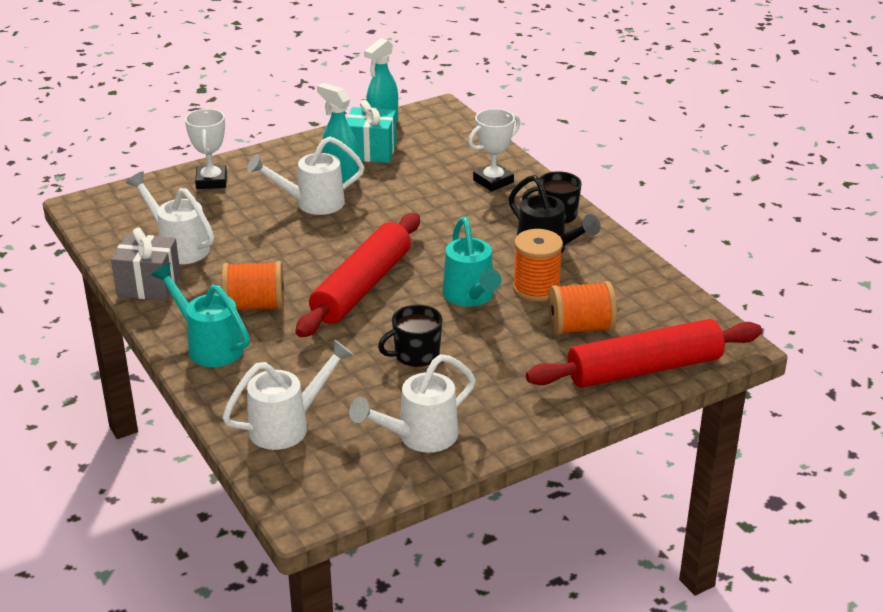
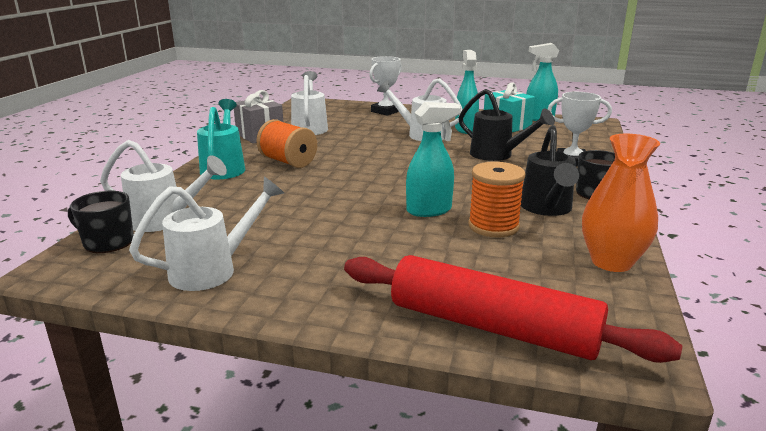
camera: 45 degrees right, 10 degrees down
red rolling pin [295,213,420,337] -> none
white watering can [349,354,476,453] -> white watering can turned 135 degrees clockwise [129,177,284,291]
black mug [378,305,442,367] -> black mug moved to [68,191,134,253]
turquoise watering can [442,217,501,307] -> turquoise spray bottle [406,102,461,217]
orange spool [548,281,617,335] -> none
none -> black watering can [459,89,555,161]
none -> orange vase [582,134,660,272]

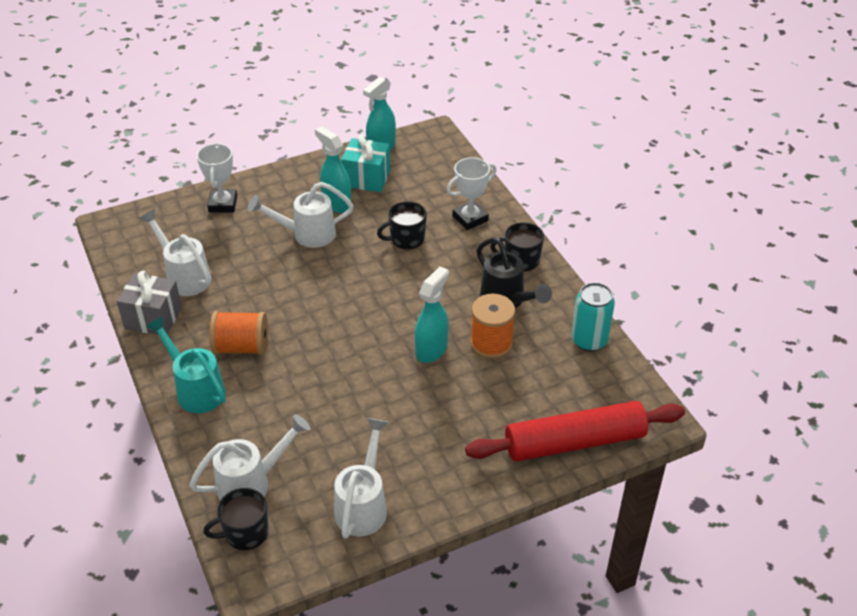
camera: 40 degrees left, 20 degrees up
black watering can [459,89,555,161] -> black mug [377,201,427,250]
orange vase [582,134,660,272] -> turquoise can [571,282,615,351]

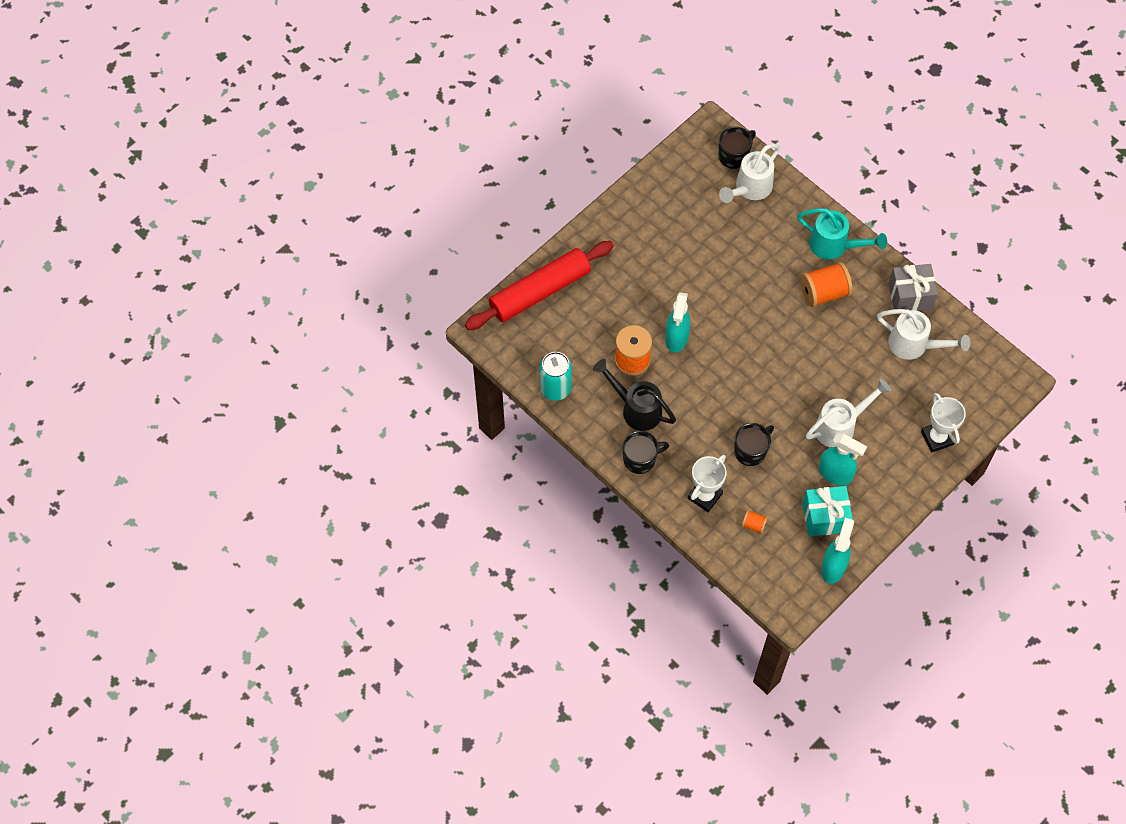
camera: 160 degrees right, 20 degrees up
white watering can [334,418,388,538] -> none
none -> orange spool [742,510,768,534]

